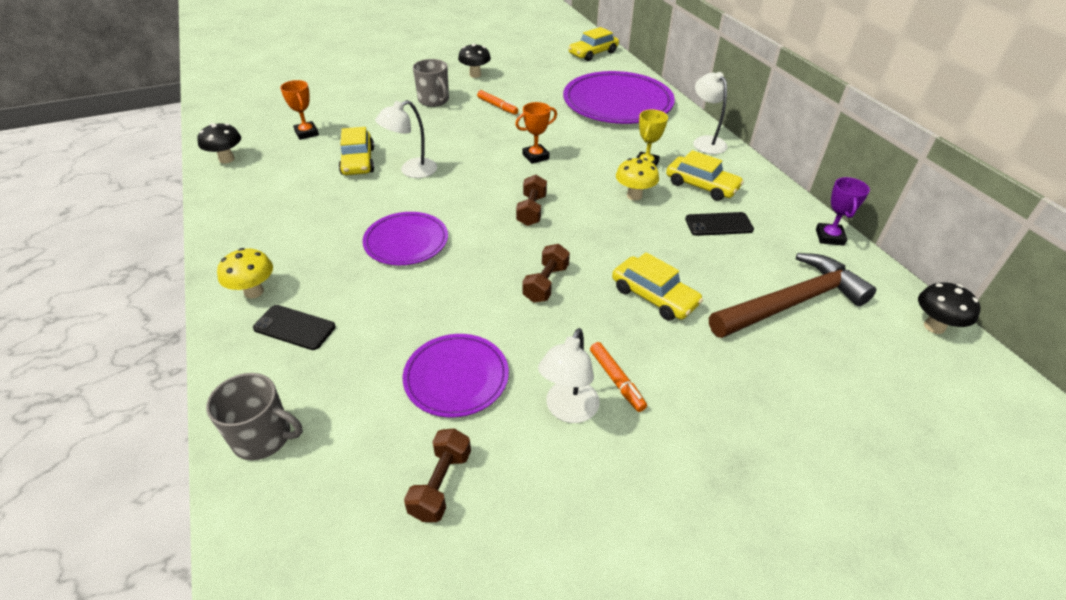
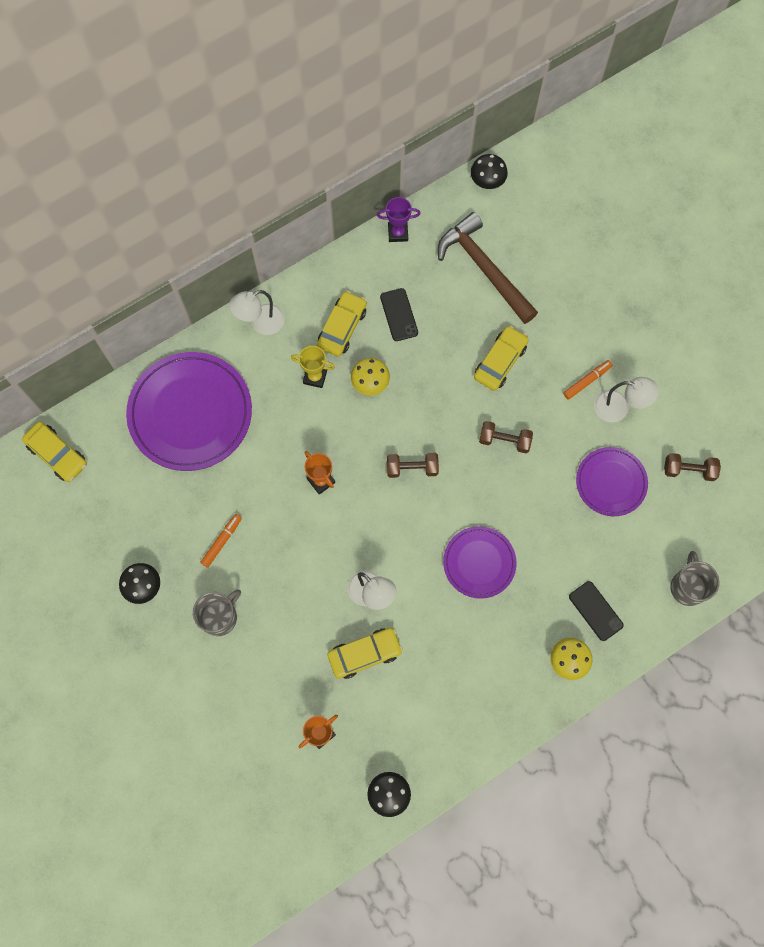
camera: 100 degrees left, 30 degrees up
black phone [253,305,336,350] -> black phone turned 45 degrees counterclockwise [569,581,624,641]

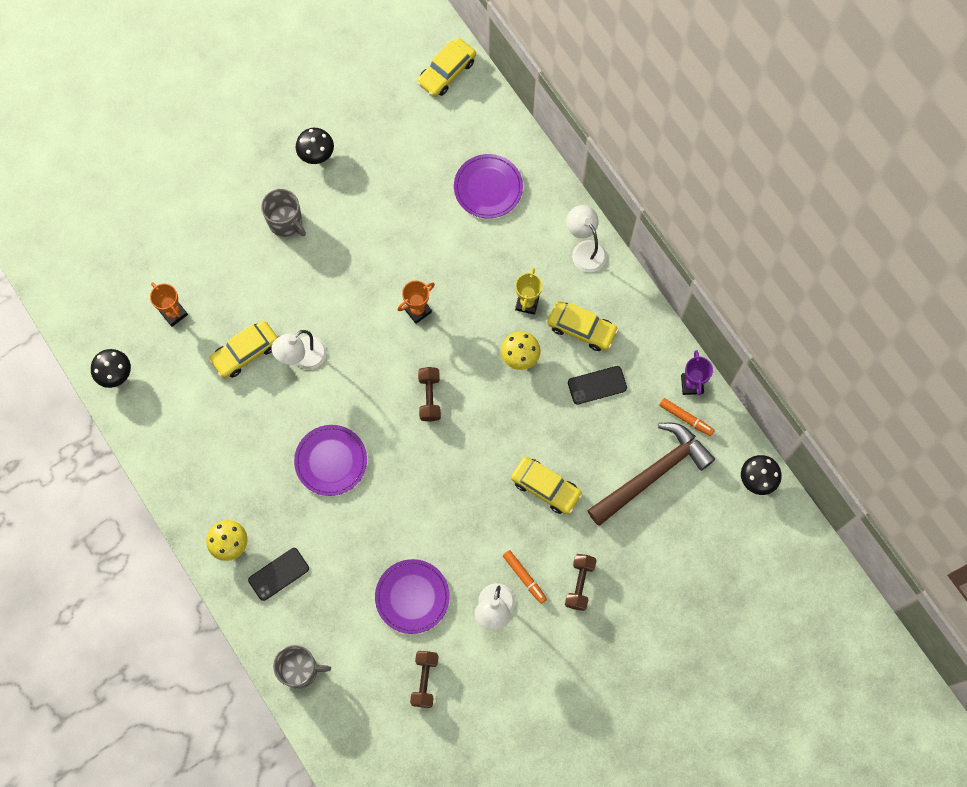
camera: 90 degrees right, 0 degrees up
purple plate [126,352,252,471] -> purple plate [454,154,523,218], size x0.56
orange marker [200,514,242,568] -> orange marker moved to [659,398,715,436]
yellow car [327,628,403,679] -> yellow car turned 75 degrees clockwise [209,321,278,378]
brown dumbbell [479,421,533,453] -> brown dumbbell moved to [565,554,597,611]

